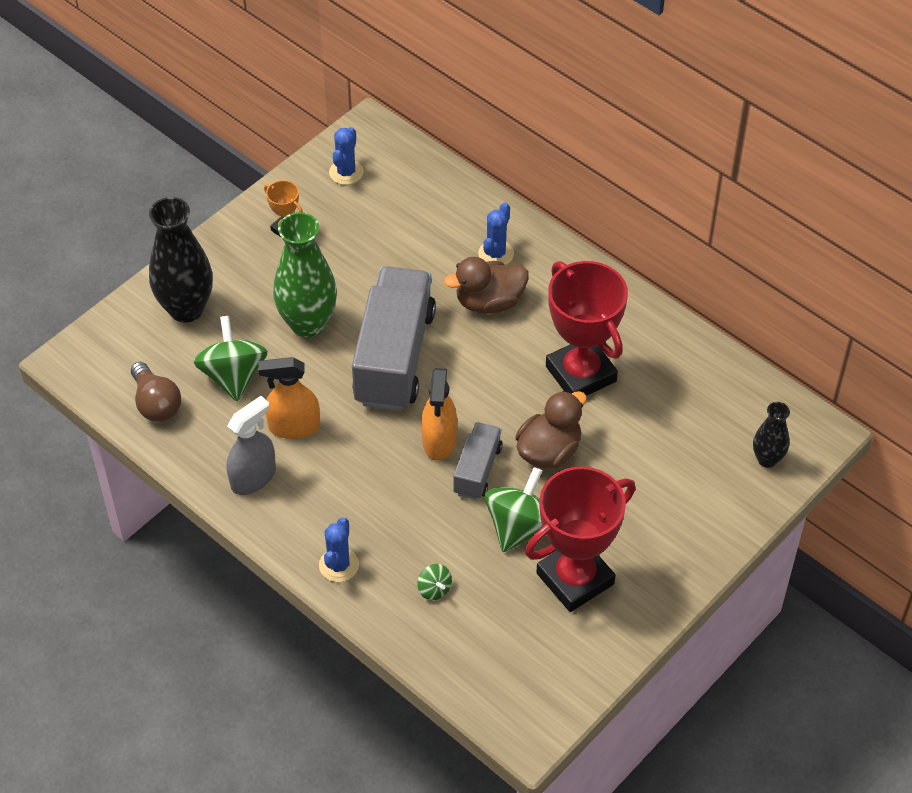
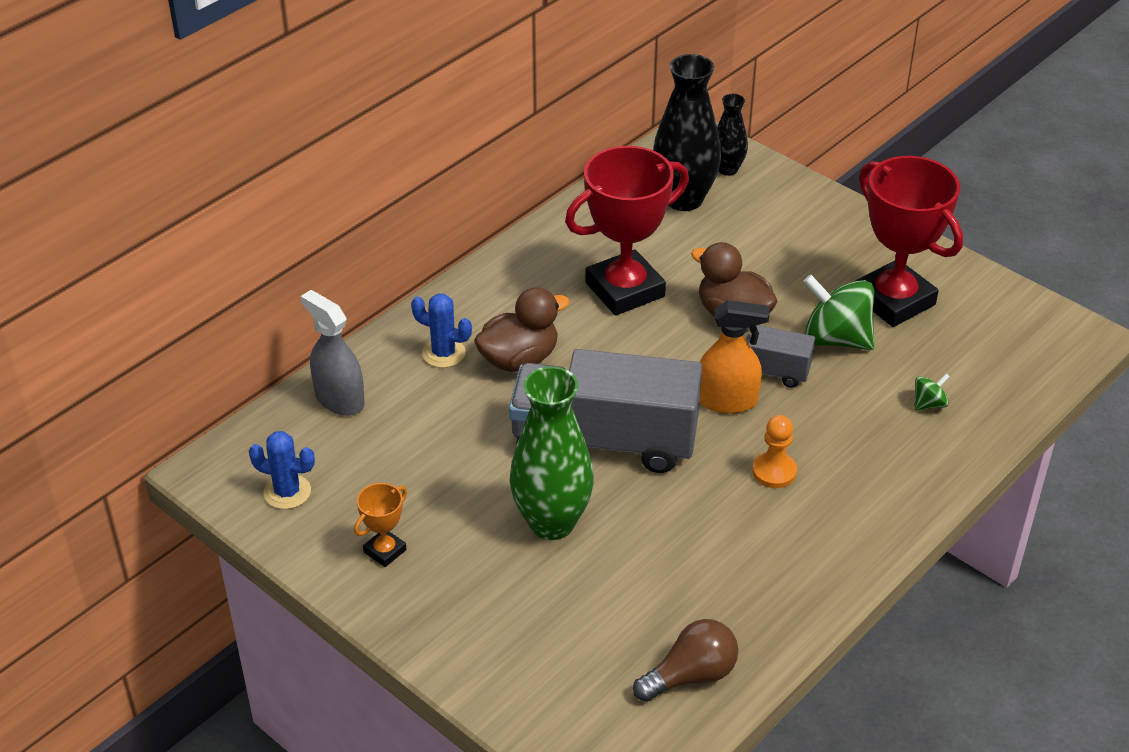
camera: 90 degrees left, 10 degrees down
black vase [149,197,213,323] -> black vase moved to [653,54,721,211]
green spinning top [193,316,268,401] -> none
grey spray bottle [227,396,276,495] -> grey spray bottle moved to [300,290,365,415]
orange spray bottle [258,357,320,439] -> none
blue cactus [319,517,359,582] -> none
brown duck [444,257,529,313] -> brown duck turned 105 degrees counterclockwise [474,287,570,372]
none -> orange pawn [752,415,797,488]

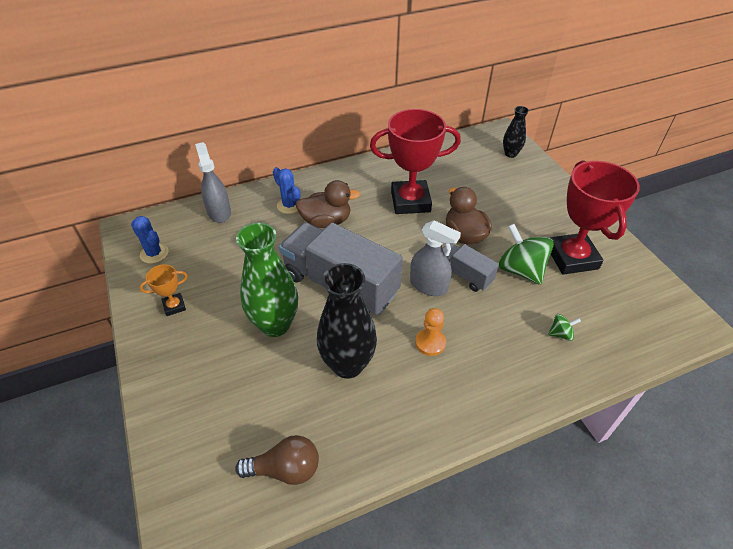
camera: 25 degrees right, 5 degrees up
black vase [653,54,721,211] -> black vase moved to [317,263,377,379]
orange spray bottle [700,300,769,414] -> grey spray bottle [410,220,461,296]

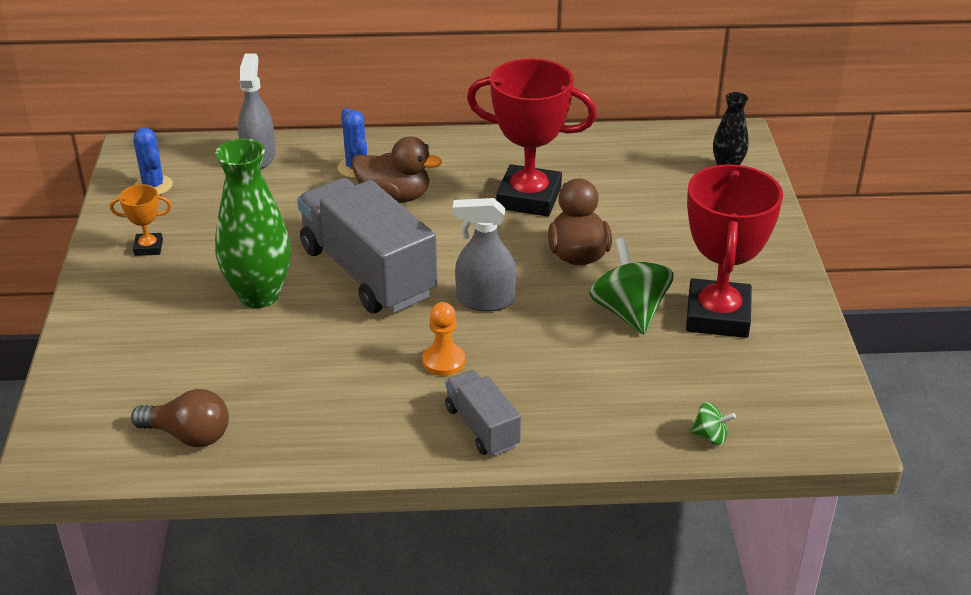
camera: 20 degrees right, 10 degrees down
black vase [317,263,377,379] -> none
grey spray bottle [410,220,461,296] -> grey spray bottle turned 135 degrees clockwise [453,198,517,311]
grey truck [442,243,499,292] -> grey truck moved to [445,370,521,456]
green spinning top [548,314,581,341] -> green spinning top moved to [690,402,736,445]

